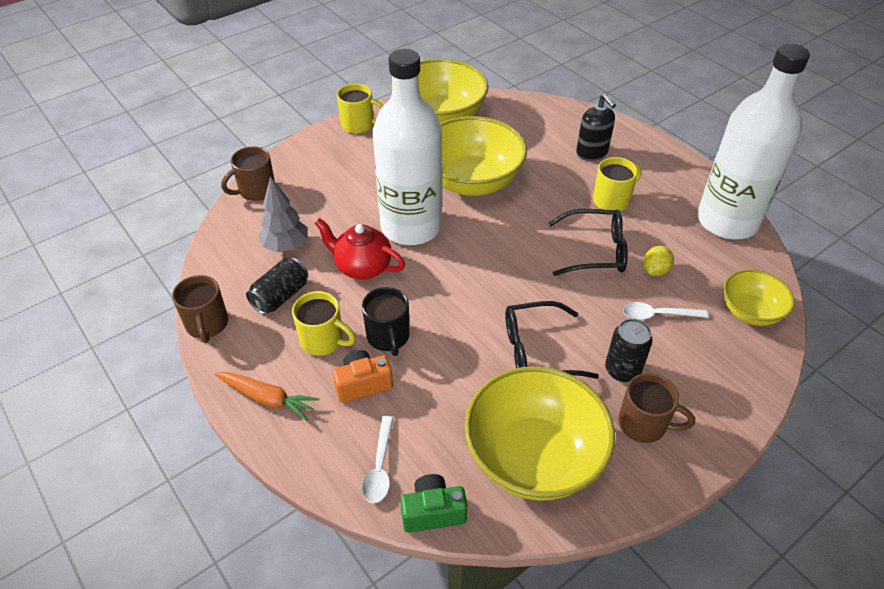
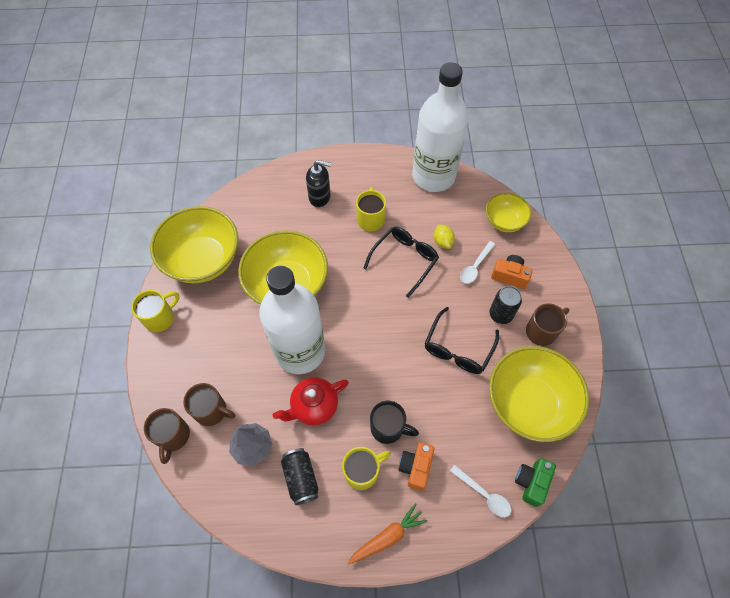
camera: 55 degrees left, 15 degrees up
brown mug [172,275,228,343] -> brown mug moved to [183,383,235,426]
none -> orange camera [491,255,533,289]

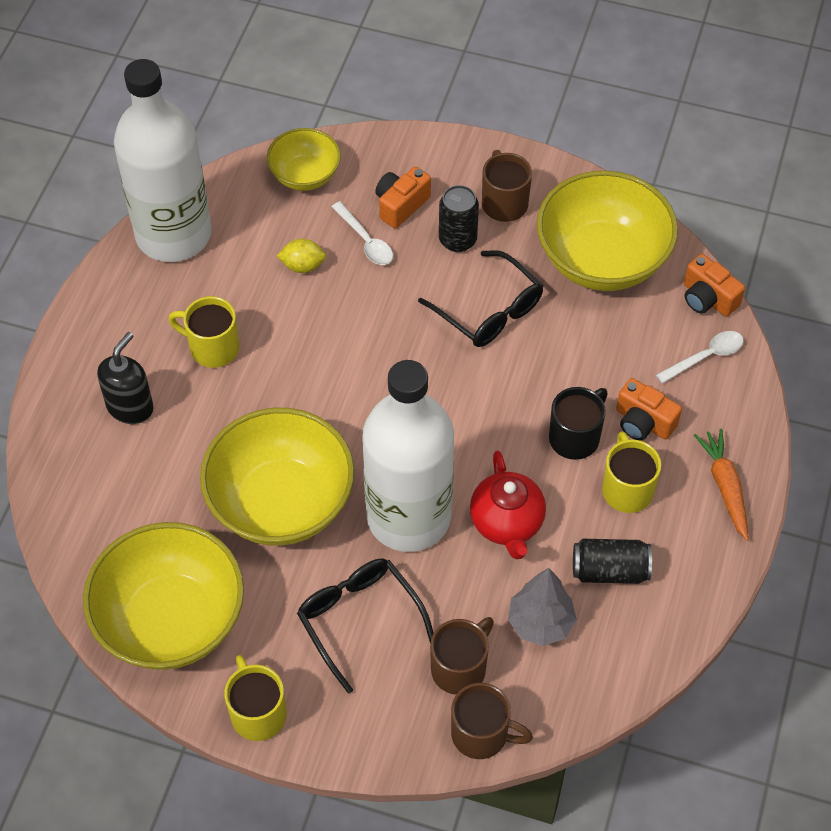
camera: 70 degrees left, 5 degrees down
black glasses [363,227,439,298] -> black glasses moved to [297,559,434,694]
green camera [515,458,556,507] -> orange camera [684,254,745,317]

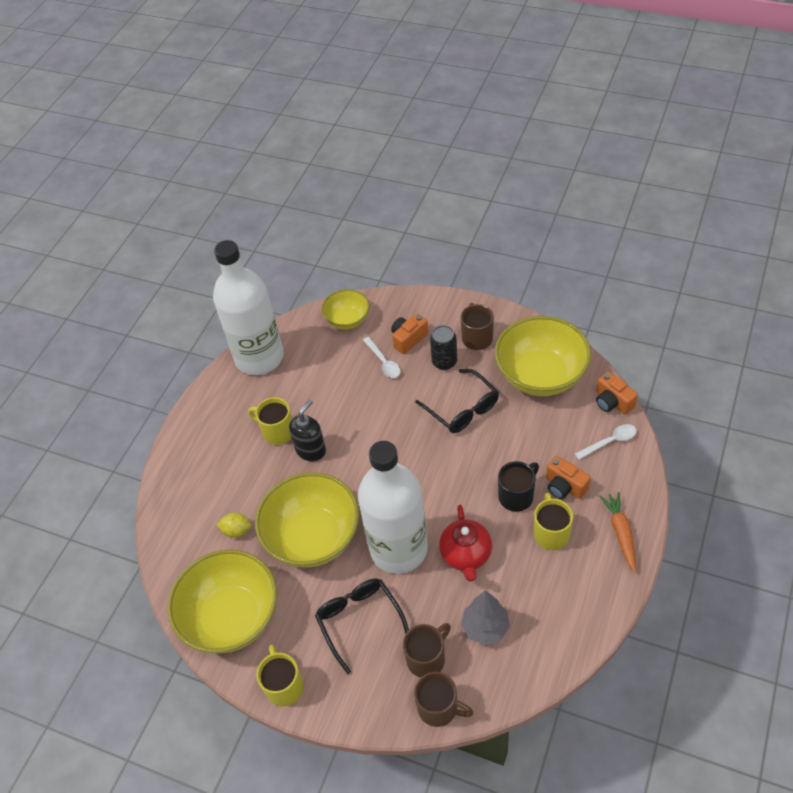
camera: 10 degrees right, 5 degrees down
black soap dispenser [97,332,154,424] -> black soap dispenser moved to [289,399,326,461]
yellow lemon [277,239,326,273] -> yellow lemon moved to [216,512,252,538]
black can [573,539,652,584] -> none

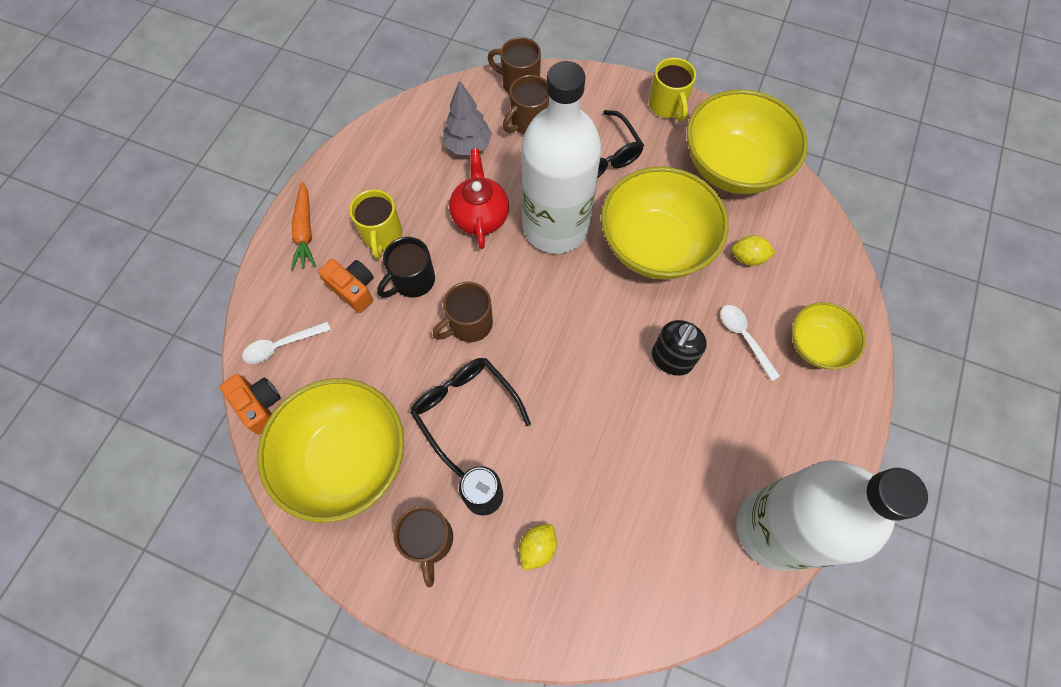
camera: 175 degrees right, 15 degrees up
yellow mug [248,397,292,445] -> none
yellow bowl [321,289,369,330] -> yellow bowl moved to [792,302,866,369]
white spoon [363,337,400,378] -> white spoon moved to [721,305,780,381]
orange camera [391,314,428,354] -> yellow lemon [519,524,557,570]
none -> brown mug [433,282,493,342]

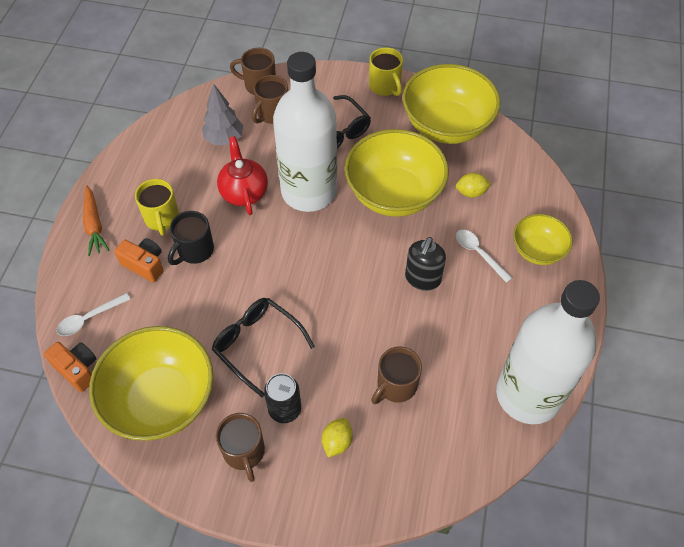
camera: 10 degrees left, 10 degrees down
brown mug [433,282,493,342] -> brown mug moved to [371,347,422,404]

